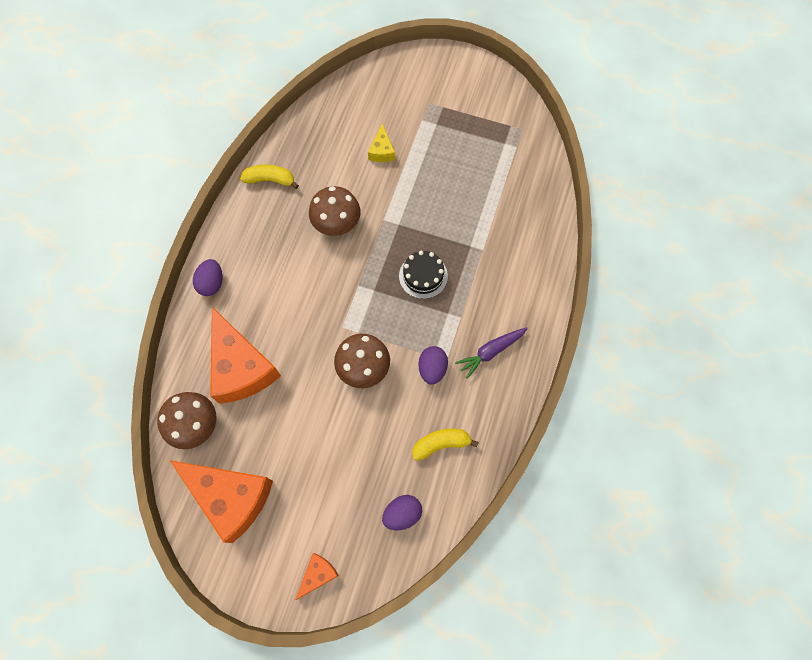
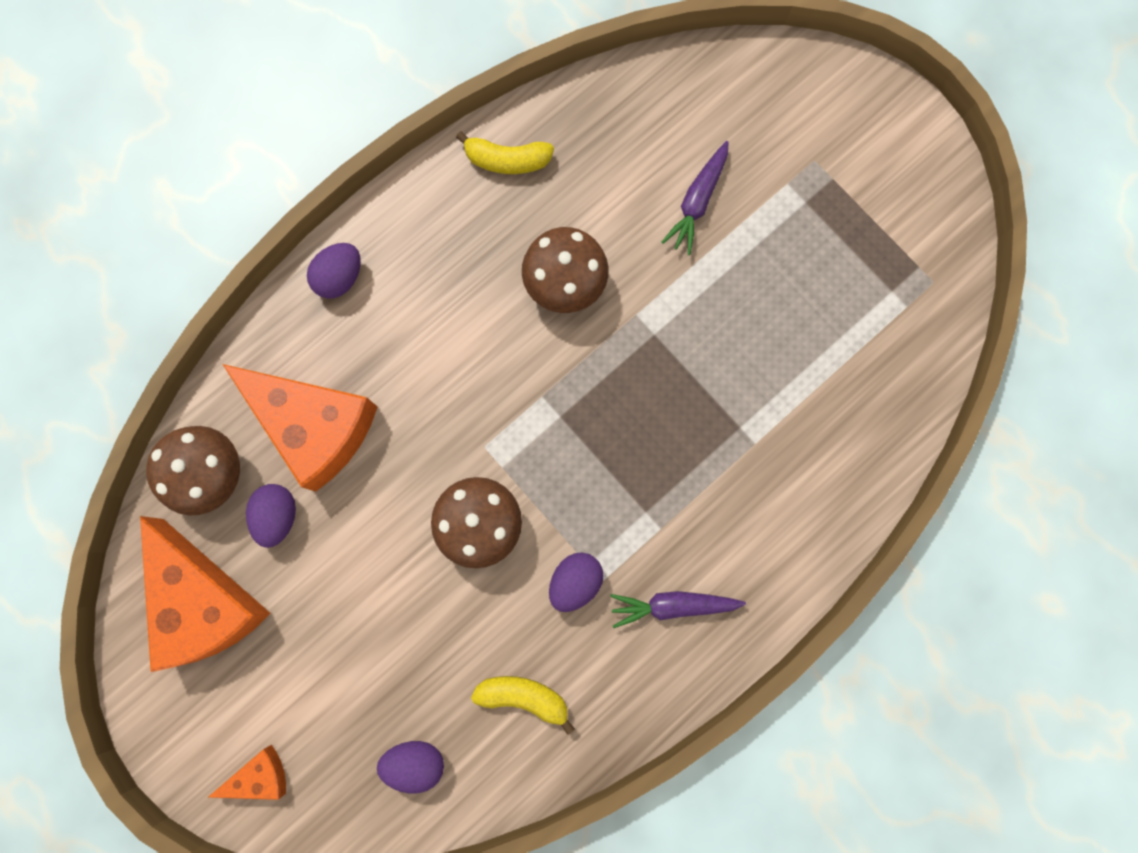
camera: 30 degrees right, 10 degrees up
orange cheese [210,307,281,404] -> orange cheese turned 60 degrees counterclockwise [223,364,378,492]
yellow banana [240,165,299,189] -> yellow banana turned 150 degrees clockwise [456,131,554,174]
yellow cheese [368,123,395,162] -> purple carrot [661,141,729,255]
black cake [399,251,448,299] -> none
none -> purple egg [246,484,296,548]

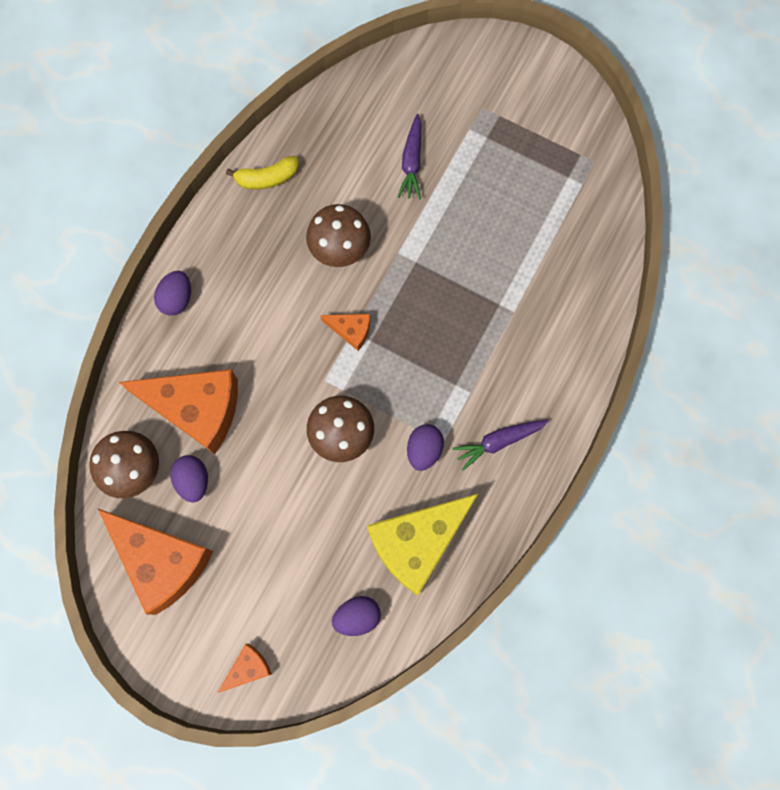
camera: 20 degrees left, 5 degrees down
yellow banana [471,676,575,735] -> yellow cheese [367,493,479,596]
none -> orange cheese [320,314,370,351]

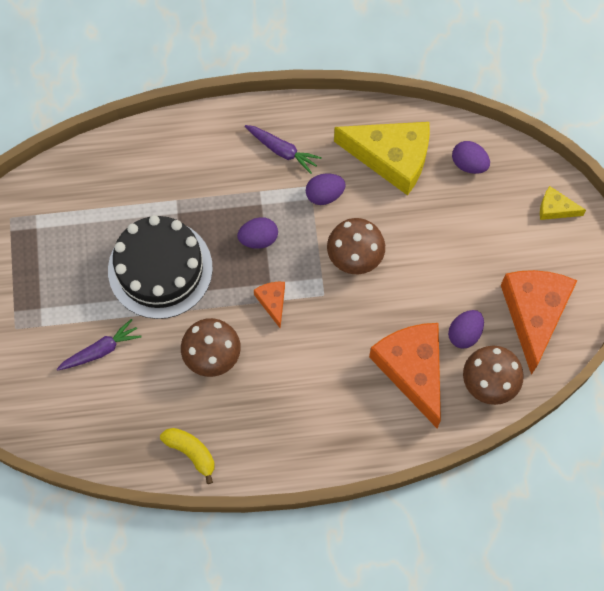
camera: 125 degrees left, 5 degrees down
purple egg [154,271,191,315] -> purple egg moved to [237,217,278,249]
orange cheese [217,644,272,693] -> yellow cheese [540,186,586,220]
none -> black cake [108,215,213,319]

